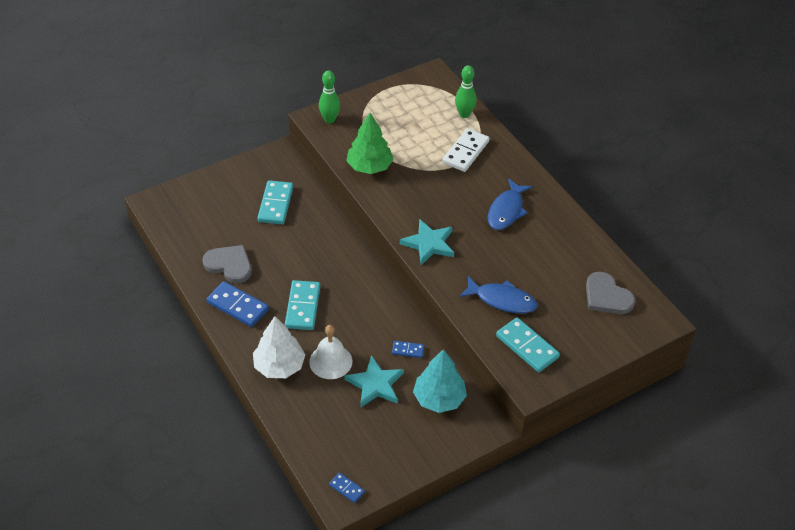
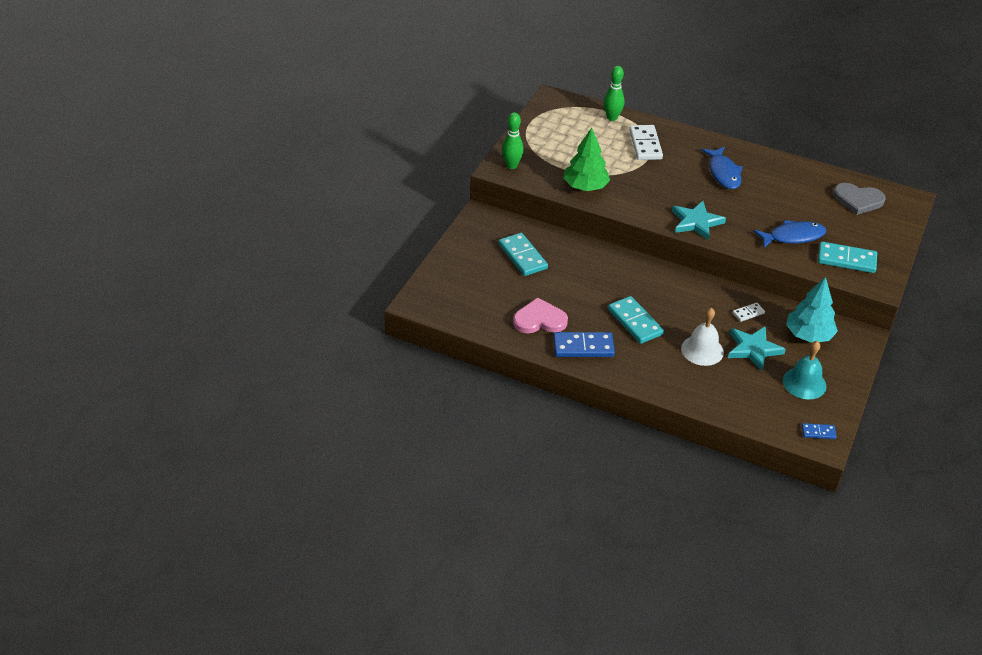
camera: 35 degrees left, 5 degrees down
grey heart [203,245,252,283] -> pink heart [513,297,568,334]
white tree [253,316,306,378] -> none
blue domino [392,341,424,358] -> white domino [733,303,765,322]
none -> turquoise bell [783,341,827,399]

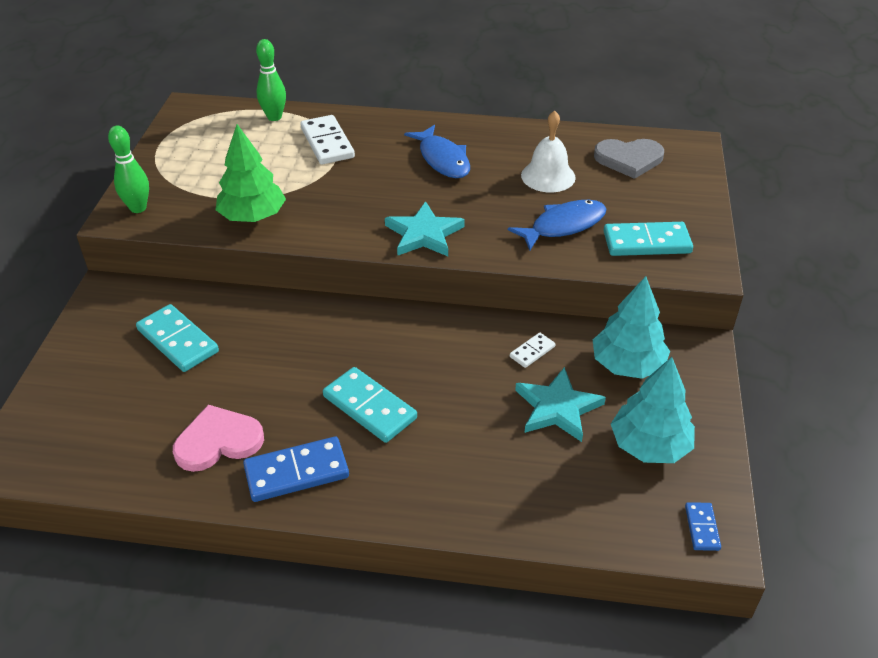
camera: 15 degrees left, 0 degrees up
white bell [681,308,724,366] -> white bell moved to [521,110,576,192]
turquoise bell [783,341,827,399] -> turquoise tree [611,357,695,463]
blue domino [802,423,837,439] -> blue domino turned 75 degrees counterclockwise [685,502,721,551]

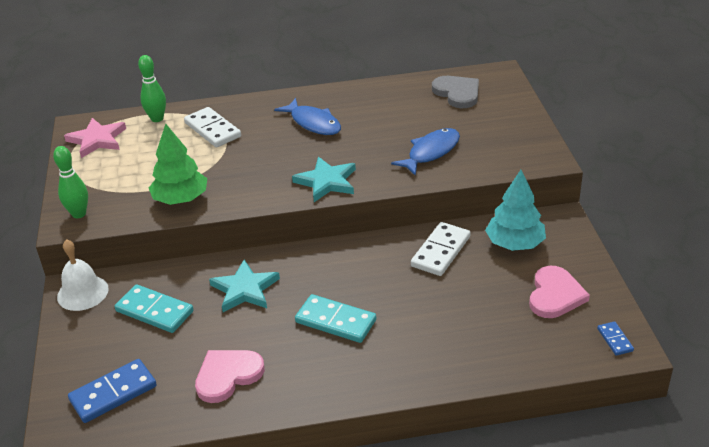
camera: 15 degrees left, 5 degrees down
blue domino [243,437,349,502] -> blue domino moved to [68,359,157,423]
white domino [510,333,555,368] -> white domino [411,222,470,276], size x1.93
turquoise star [515,367,606,442] -> turquoise star moved to [209,260,280,312]
white bell [521,110,576,192] -> white bell moved to [57,239,109,311]
grey heart [594,139,664,179] -> grey heart turned 105 degrees counterclockwise [432,76,479,108]
turquoise domino [603,222,693,256] -> none
turquoise tree [611,357,695,463] -> pink heart [529,266,590,318]
none -> pink star [64,118,126,158]

